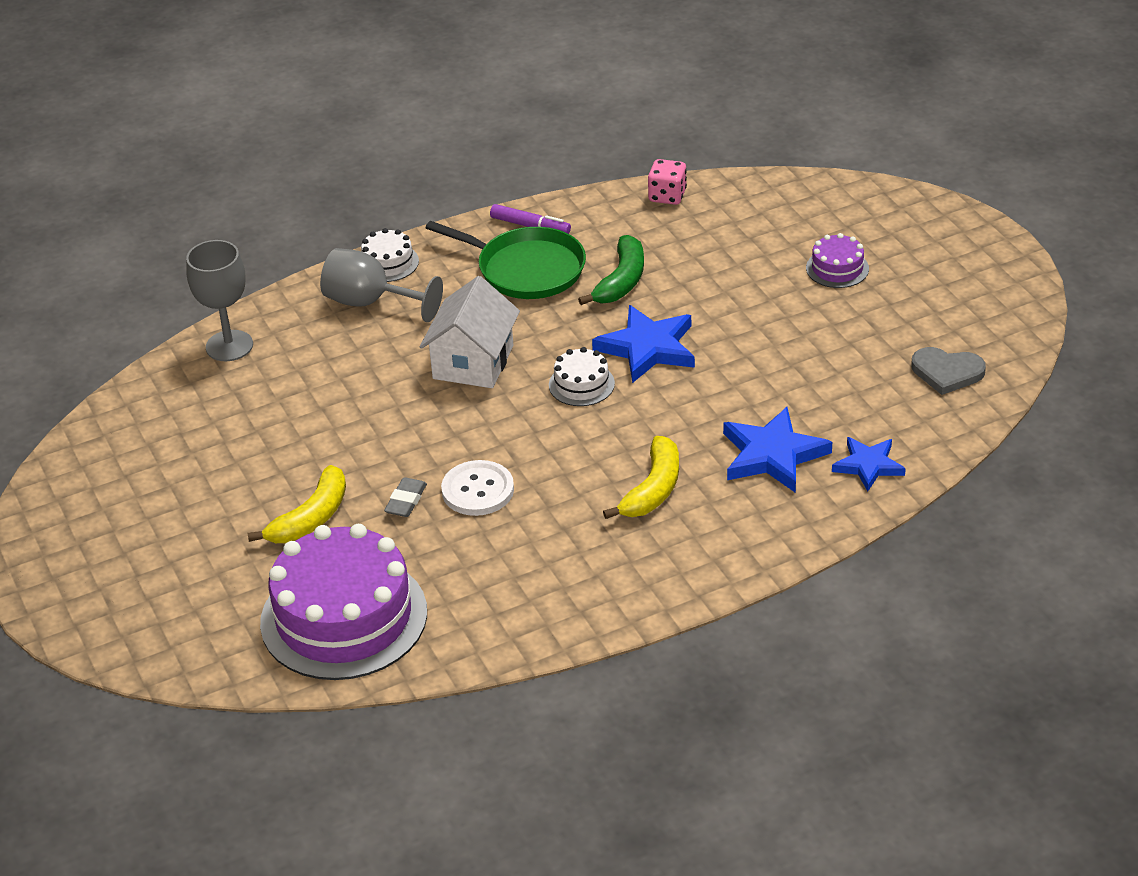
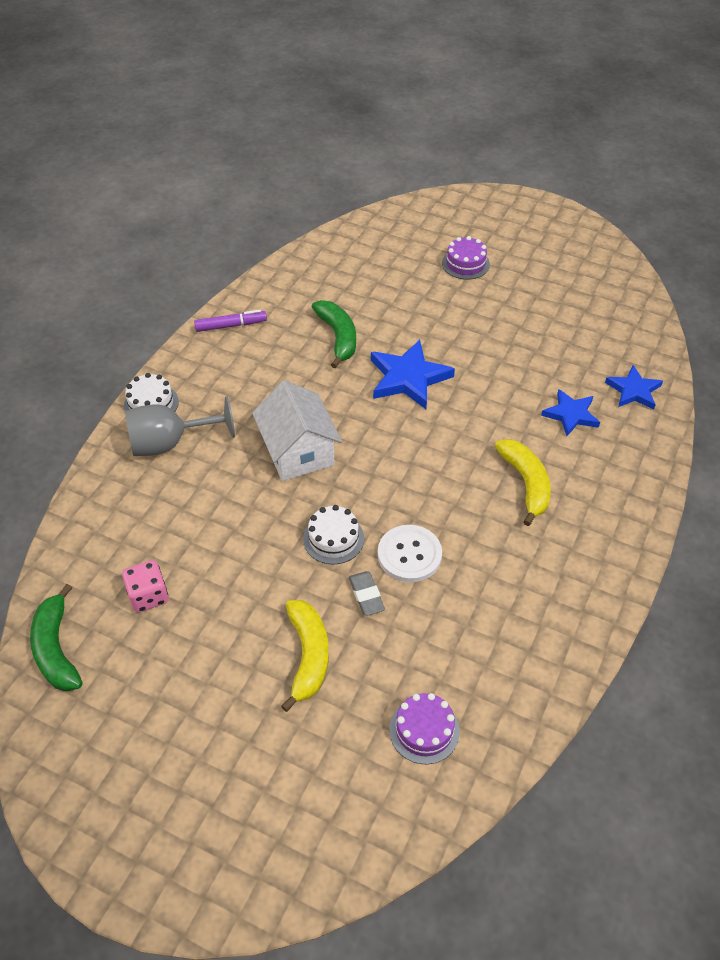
camera: 40 degrees left, 10 degrees up
grey goblet [186,240,253,361] -> none
purple cake [260,524,427,680] -> purple cake [389,693,460,764], size x0.44
green pan [426,221,586,299] -> none
white cake [549,347,615,406] -> white cake moved to [303,505,364,565]
pink dice [648,159,687,205] -> pink dice moved to [122,560,168,613]
blue star [723,407,832,493] -> blue star [541,389,600,436], size x0.64
grey heart [911,347,986,395] -> none
none -> green banana [30,584,82,692]

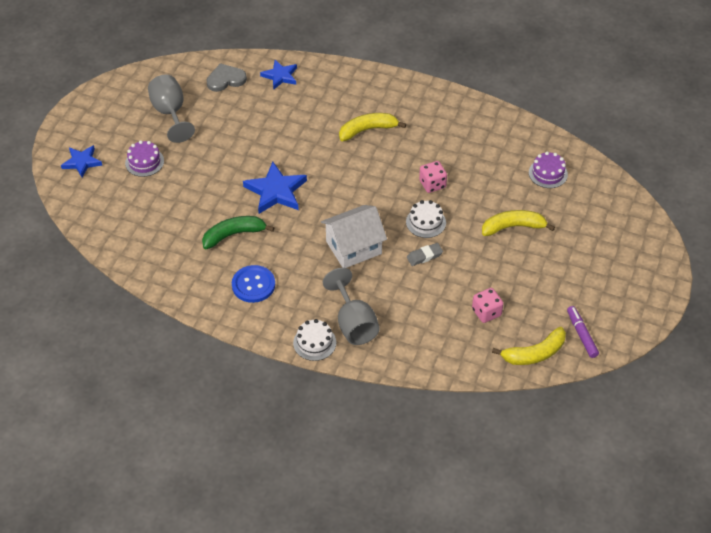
camera: 95 degrees left, 0 degrees up
green banana [30,584,82,692] -> yellow banana [492,327,566,365]
purple marker [194,310,267,332] -> purple marker moved to [567,306,599,358]
grey eraser [349,571,385,616] -> grey eraser moved to [407,243,443,266]
white button [378,525,442,582] -> pink dice [419,161,447,193]
blue star [541,389,600,436] -> blue star moved to [61,145,103,177]
none -> grey goblet [148,75,195,143]
none -> grey heart [206,63,247,92]
none -> blue button [232,265,275,303]

